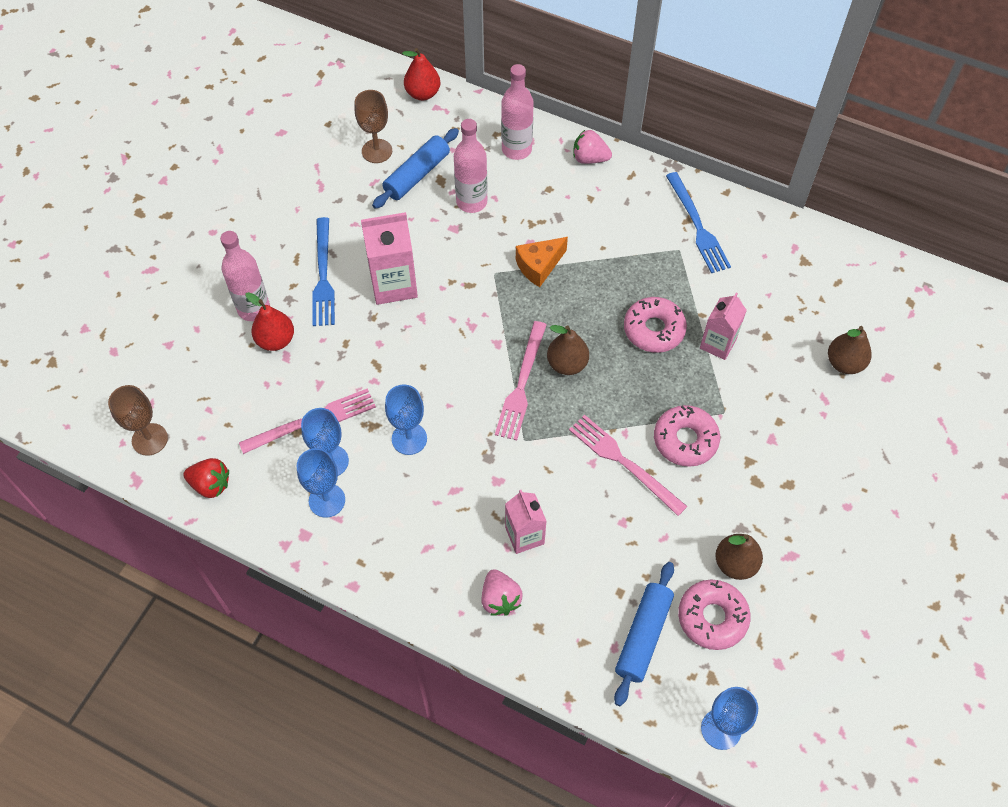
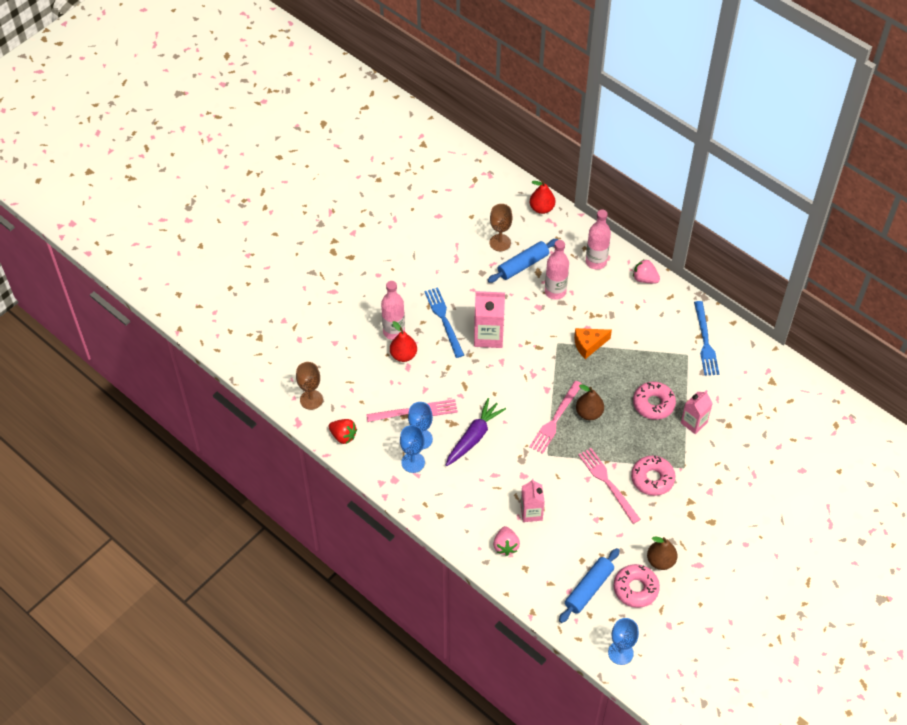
camera: 15 degrees right, 5 degrees down
blue fork [312,217,335,326] -> blue fork turned 150 degrees clockwise [424,287,464,358]
blue goblet [385,385,427,455] -> purple carrot [446,398,506,466]
brown pear [828,326,872,374] -> none

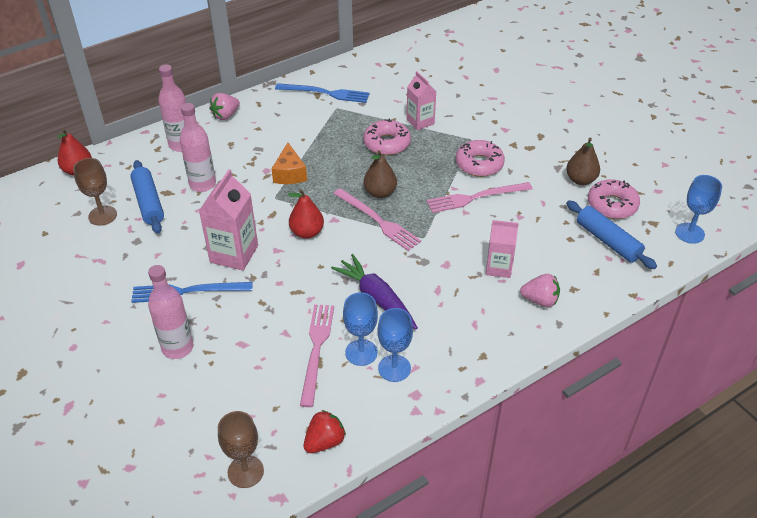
camera: 75 degrees left, 10 degrees down
red pear [390,321,417,362] -> red pear moved to [288,189,324,239]

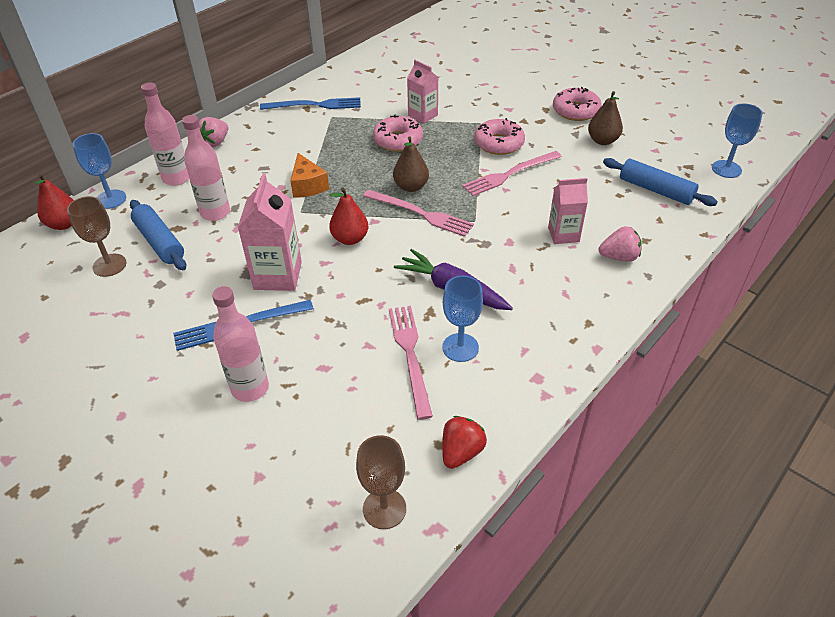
camera: 15 degrees left, 0 degrees up
blue goblet [377,308,413,382] -> blue goblet moved to [73,133,126,209]
pink donut [588,179,640,219] -> pink donut moved to [553,87,602,121]

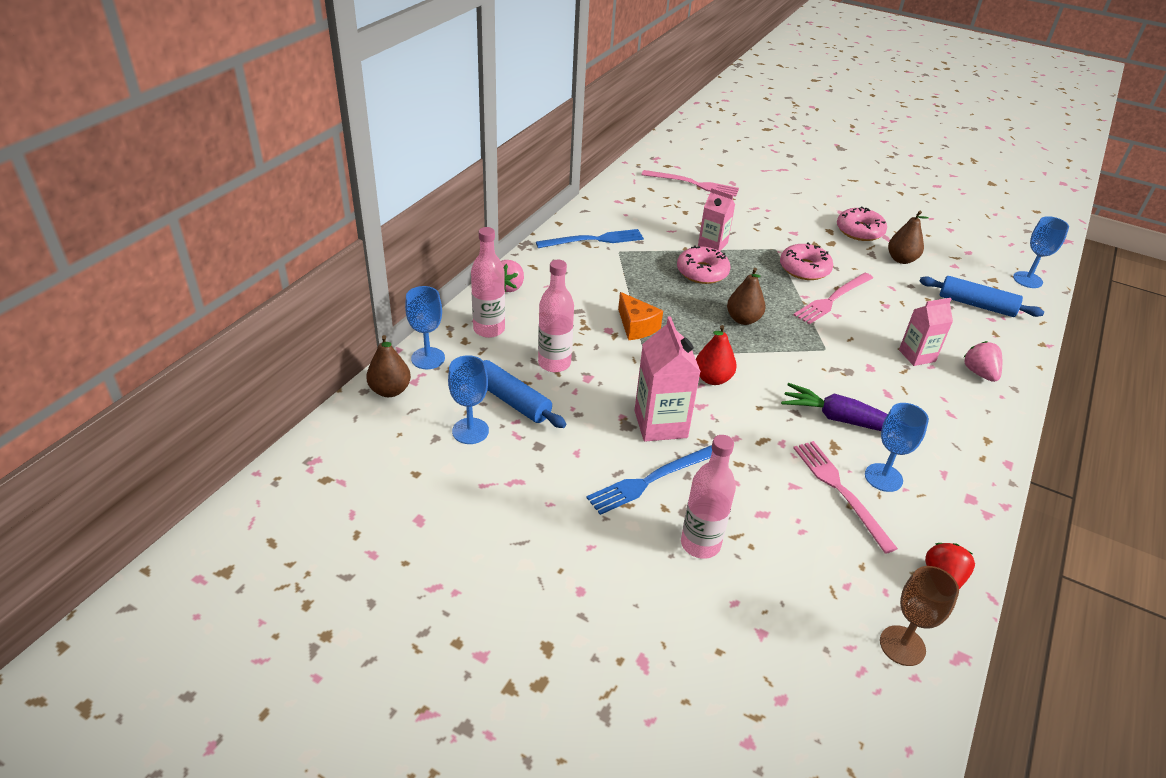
camera: 15 degrees left, 5 degrees down
red pear [35,174,74,230] -> brown pear [366,335,411,397]
brown goblet [67,196,126,277] -> blue goblet [448,355,489,444]
pink fork [363,190,474,237] -> pink fork moved to [642,170,739,197]
pink strawberry [599,226,641,262] -> pink strawberry turned 90 degrees counterclockwise [963,341,1002,382]

